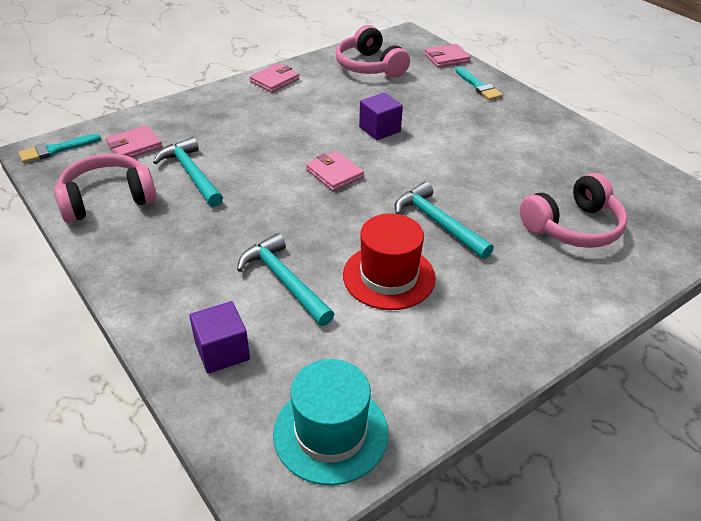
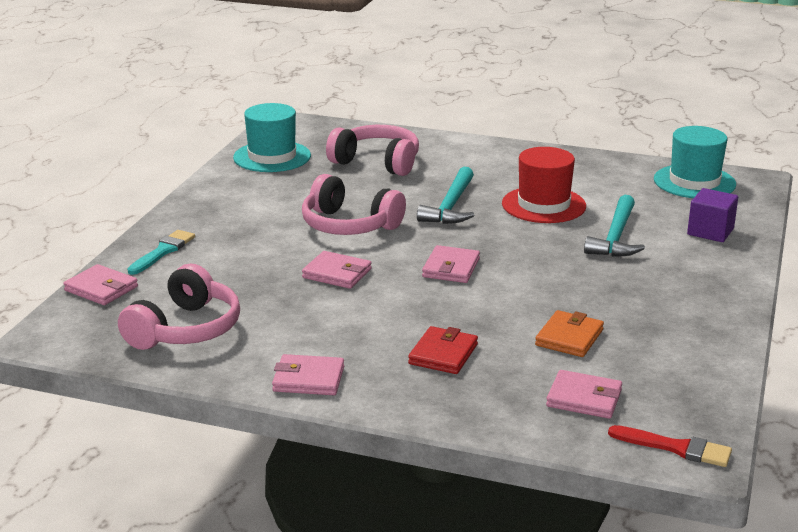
camera: 125 degrees left, 15 degrees down
turquoise brush [19,134,101,163] -> red brush [608,425,732,467]
pink headphones [54,154,156,223] -> pink headphones moved to [302,174,406,235]
turquoise hammer [153,137,223,207] -> orange wallet [535,310,604,357]
purple cube [359,92,403,140] -> pink wallet [302,251,372,289]
none -> turquoise hat [233,103,311,172]
none -> red wallet [408,326,478,374]

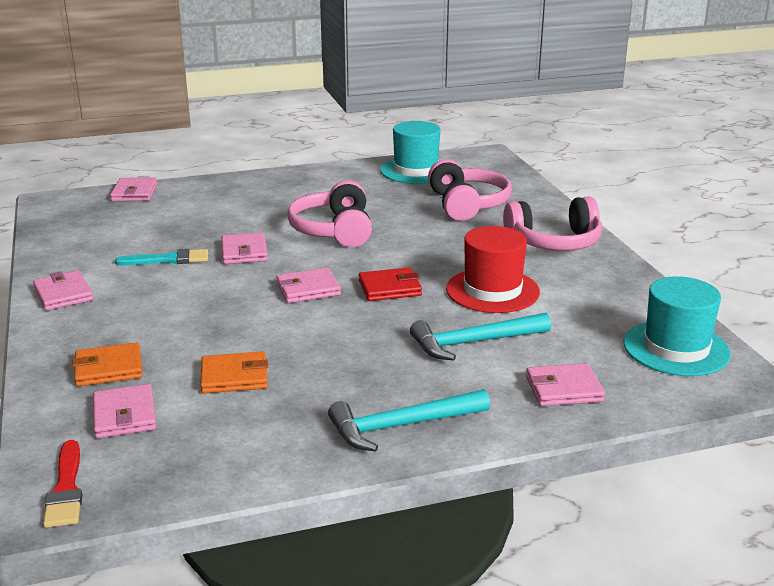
camera: 55 degrees right, 0 degrees up
pink headphones [118,264,240,350] -> pink headphones moved to [503,197,602,251]
turquoise brush [128,230,195,275] -> turquoise brush moved to [115,249,208,266]
red wallet [408,326,478,374] -> red wallet moved to [359,267,422,301]
turquoise hammer [417,167,474,224] -> turquoise hammer moved to [328,389,490,451]
purple cube [687,188,738,242] -> pink wallet [526,363,605,406]
none -> orange wallet [72,343,142,387]

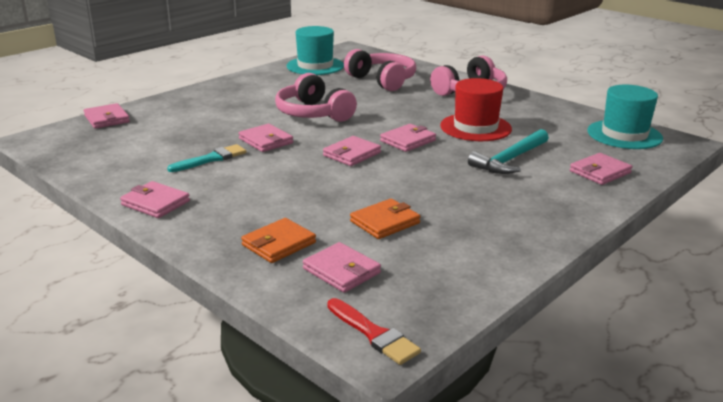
camera: 30 degrees left, 0 degrees up
turquoise hammer [328,389,490,451] -> none
red wallet [359,267,422,301] -> pink wallet [380,124,436,152]

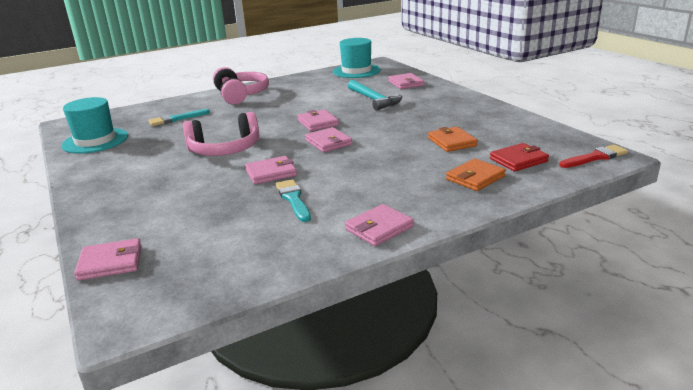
camera: 70 degrees left, 0 degrees up
orange wallet [241,218,316,263] -> orange wallet turned 75 degrees clockwise [446,159,506,191]
pink wallet [303,242,381,293] -> red wallet [490,143,549,172]
pink headphones [344,49,416,91] -> turquoise brush [148,109,210,126]
red hat [440,78,512,141] -> none

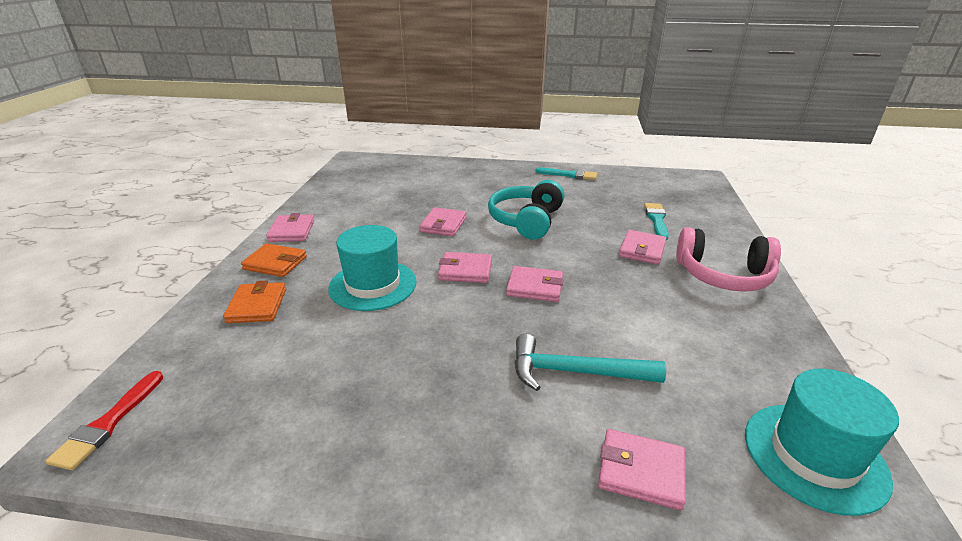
camera: 125 degrees right, 5 degrees up
turquoise hat [61,97,128,154] -> turquoise hat moved to [328,225,416,311]
pink wallet [74,238,142,281] -> pink wallet moved to [619,230,666,265]
pink headphones [183,112,259,156] -> turquoise headphones [488,180,564,240]
turquoise brush [276,179,311,222] -> turquoise brush moved to [535,167,597,180]
orange wallet [428,127,478,152] -> orange wallet moved to [241,243,307,277]
red wallet [490,143,549,172] -> none

